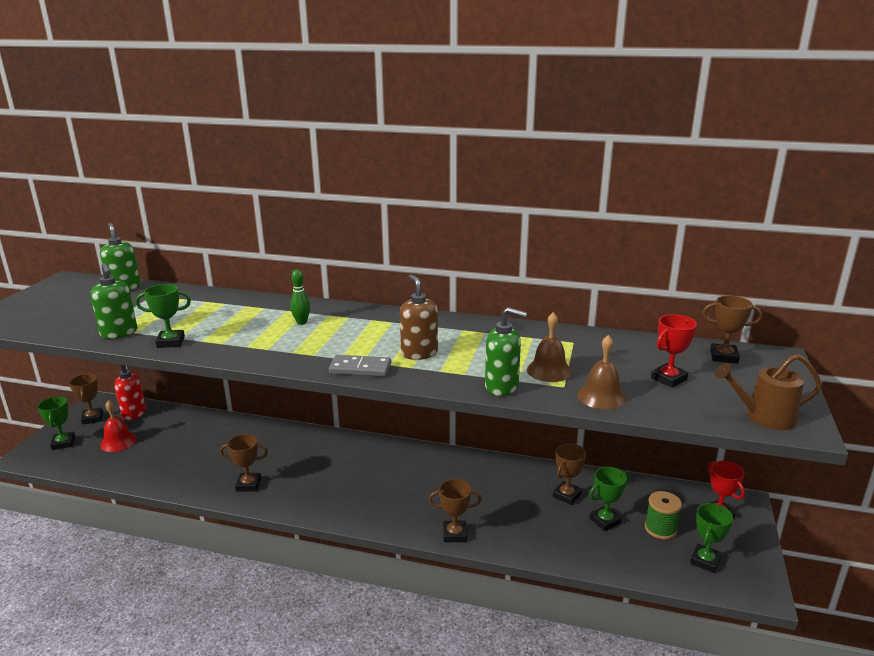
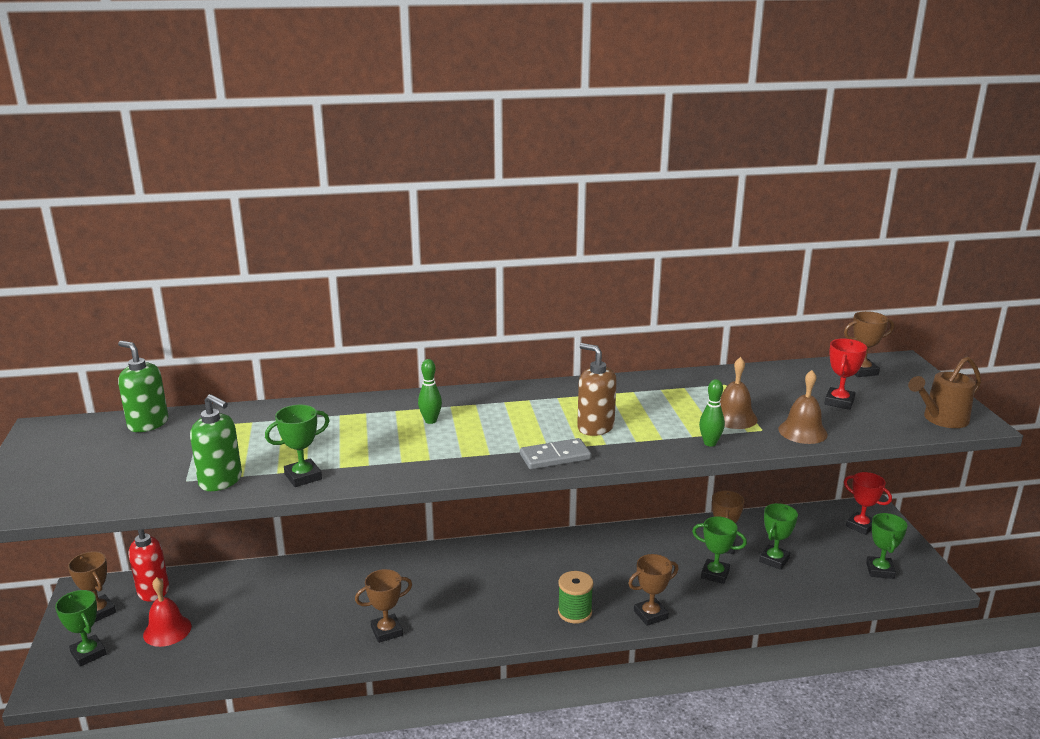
camera: 25 degrees left, 0 degrees up
green soap dispenser [485,307,527,396] -> green bowling pin [699,379,725,447]
green spool [645,491,682,539] -> green spool moved to [558,571,593,624]
none -> green trophy [692,516,747,584]

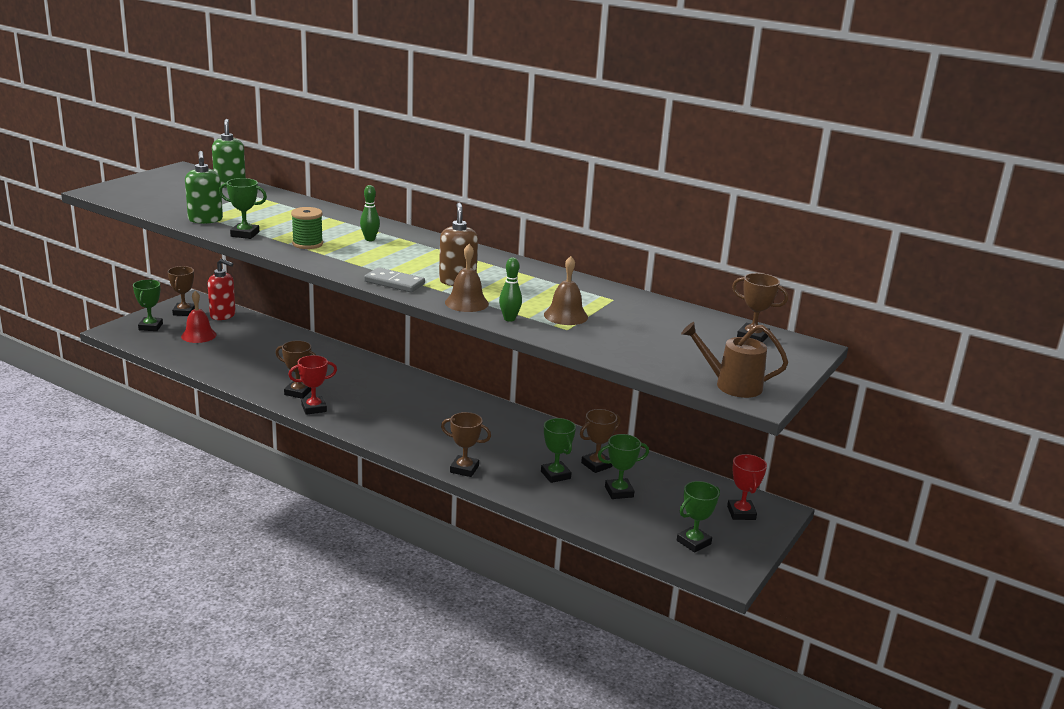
camera: 40 degrees right, 0 degrees up
green spool [558,571,593,624] -> green spool moved to [291,207,323,249]
brown bell [778,370,828,444] -> brown bell moved to [445,244,489,312]
red trophy [824,338,867,410] -> red trophy moved to [288,355,337,415]

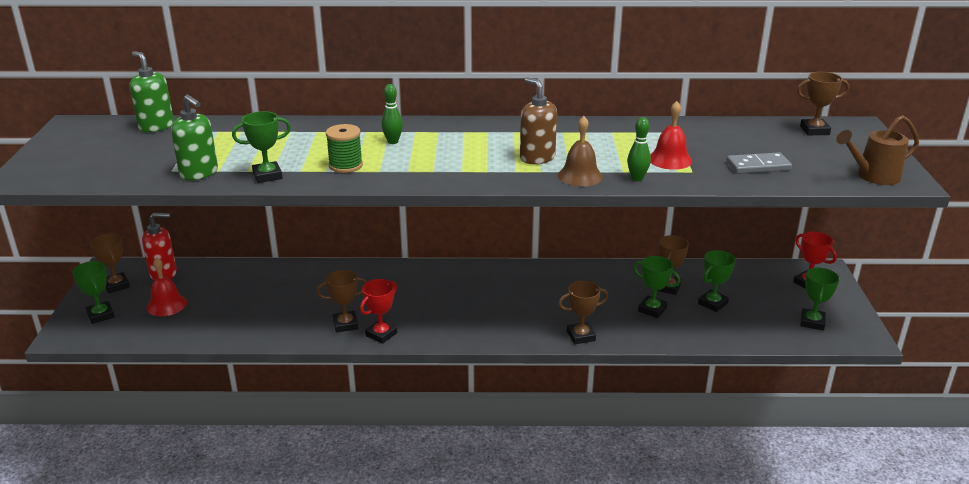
camera: 30 degrees left, 5 degrees up
grey domino [364,267,425,292] -> grey domino moved to [726,152,792,174]
brown bell [544,256,588,325] -> red bell [650,101,692,170]

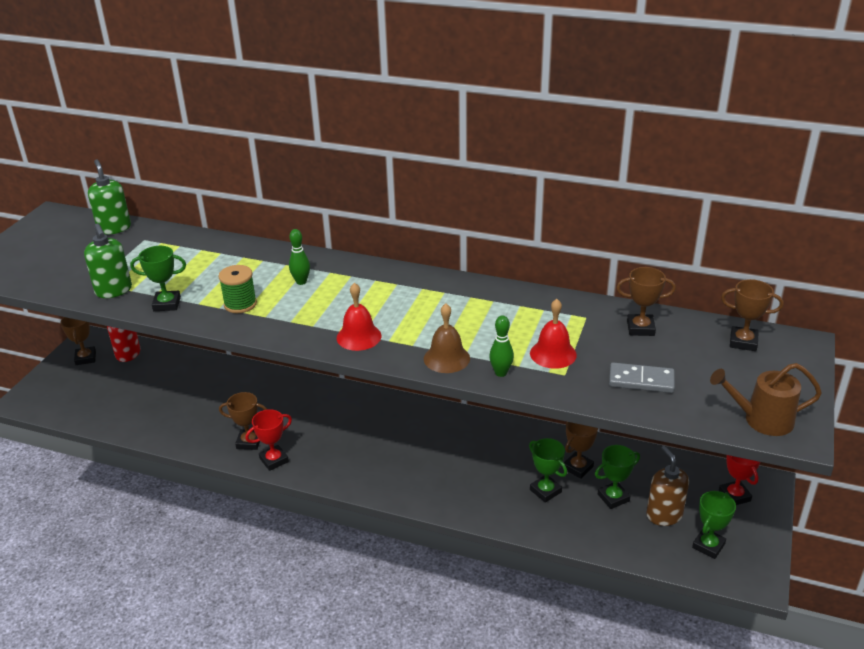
camera: 20 degrees right, 5 degrees up
green trophy [72,261,115,324] -> none
red bell [146,257,187,316] -> red bell moved to [337,283,381,351]
brown soap dispenser [520,77,557,164] -> brown soap dispenser moved to [646,446,689,526]
brown trophy [558,280,609,344] -> brown trophy moved to [616,267,676,336]

